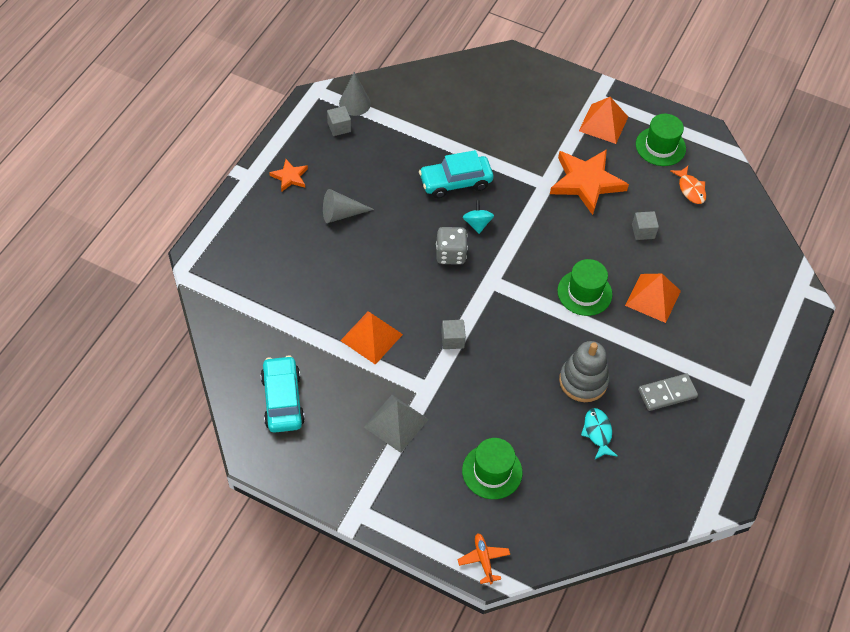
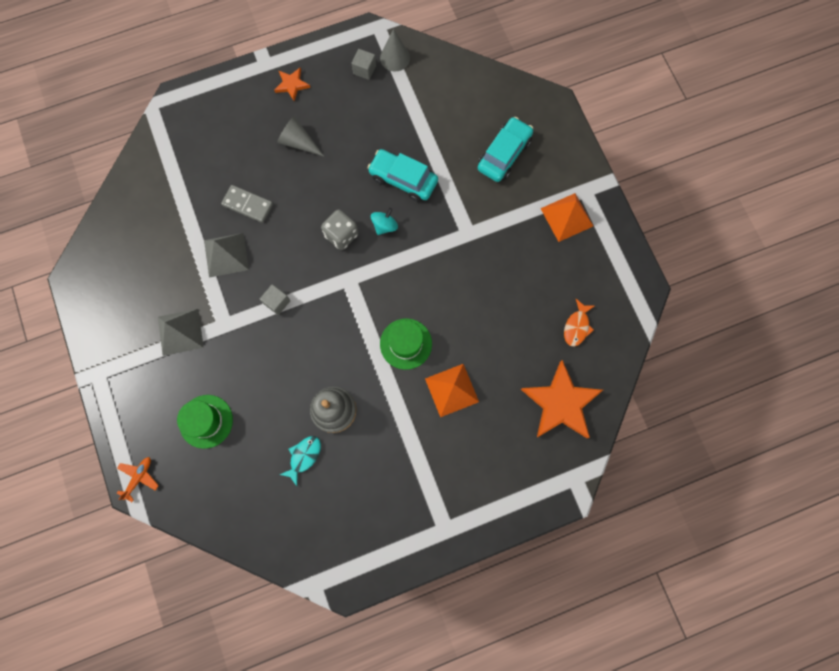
camera: 45 degrees right, 20 degrees up
turquoise car [261,355,305,433] -> turquoise car moved to [478,117,533,182]
orange pyramid [340,311,403,365] -> grey pyramid [204,233,249,277]
orange star [550,149,629,215] -> orange star moved to [521,360,603,438]
grey cube [632,211,659,240] -> none
green hat [636,114,686,166] -> none
grey domino [638,373,698,411] -> grey domino moved to [221,185,273,223]

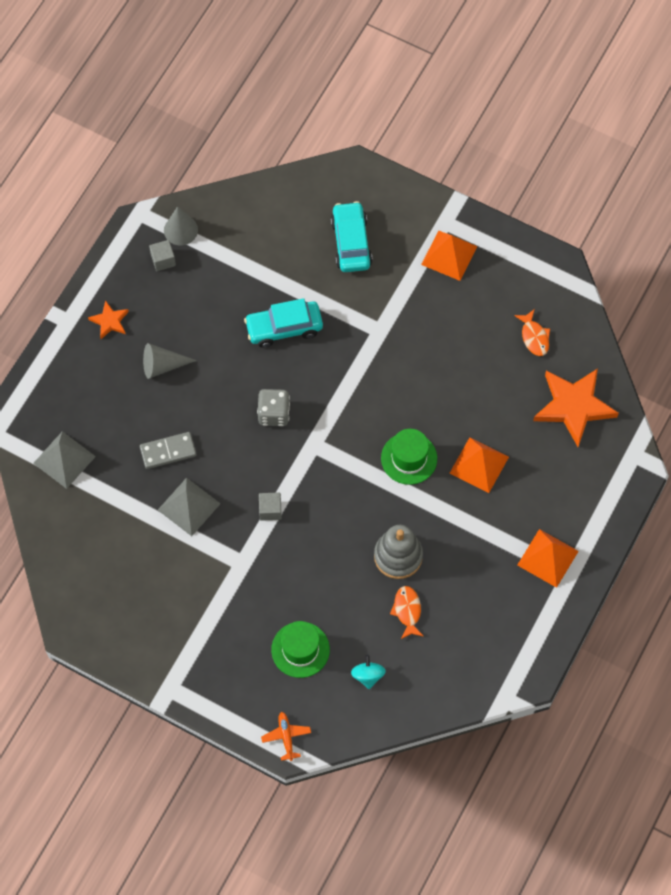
camera: 40 degrees left, 10 degrees down
grey pyramid [158,309,204,356] -> grey pyramid moved to [33,431,96,489]
turquoise fish [279,436,321,486] -> orange fish [390,586,424,639]
turquoise spinning top [371,208,398,235] -> turquoise spinning top moved to [351,655,386,689]
none -> orange pyramid [517,529,579,588]

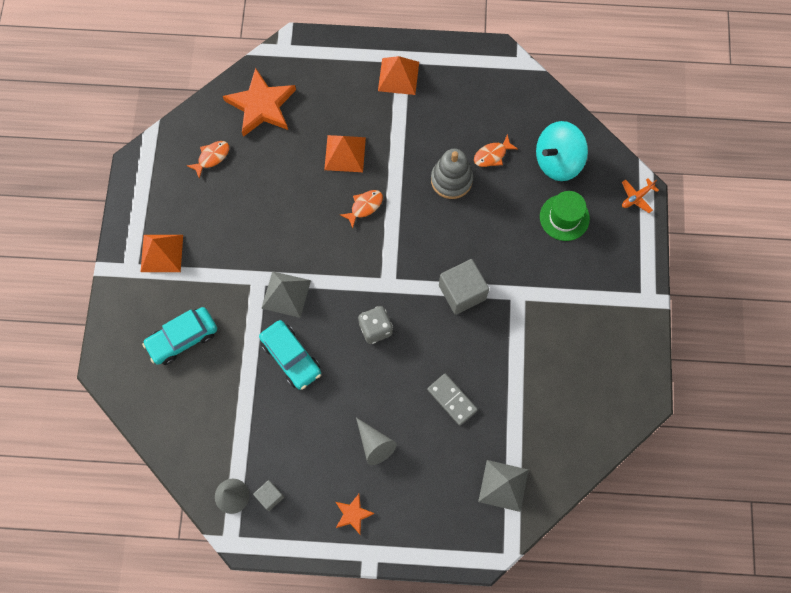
camera: 115 degrees left, 5 degrees up
grey pyramid [158,478,221,536] -> grey pyramid moved to [261,271,311,318]
grey cube [259,492,282,521] -> grey cube [439,259,489,315], size x1.85
turquoise spinning top [351,655,386,689] -> turquoise spinning top [536,121,588,181], size x2.01
green hat [381,429,437,485] -> orange fish [340,190,383,228]

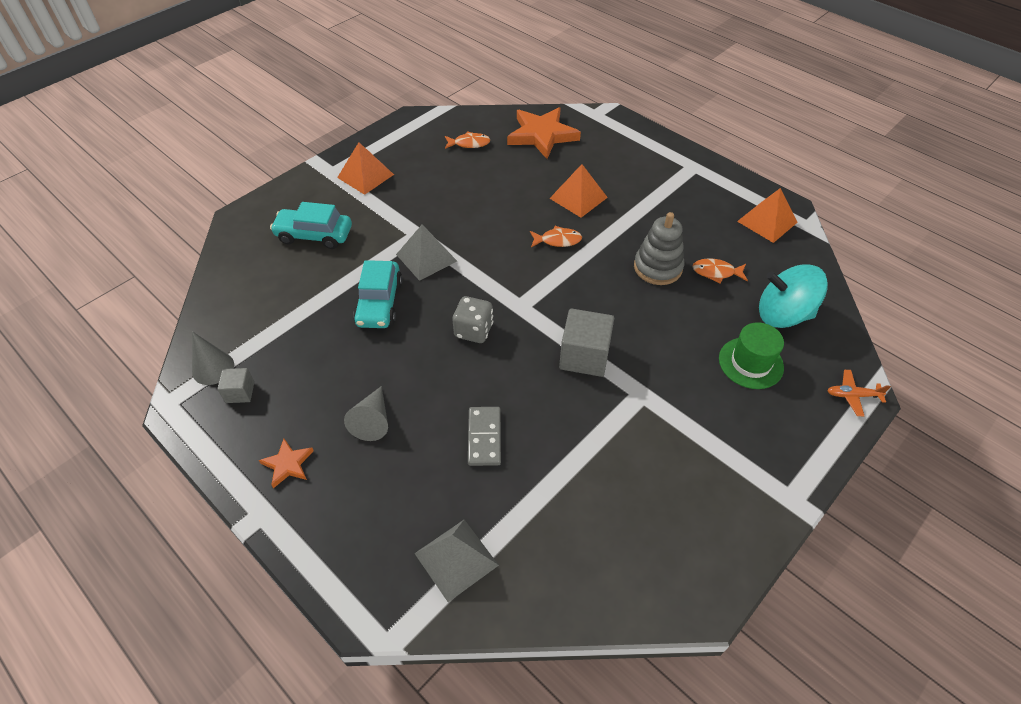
camera: 40 degrees right, 20 degrees down
orange pyramid [378,56,419,95] -> orange pyramid moved to [737,188,798,243]

